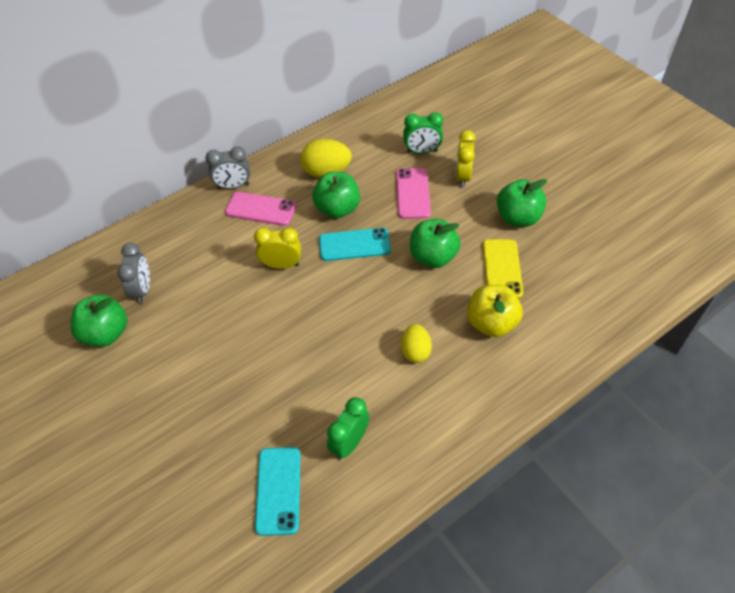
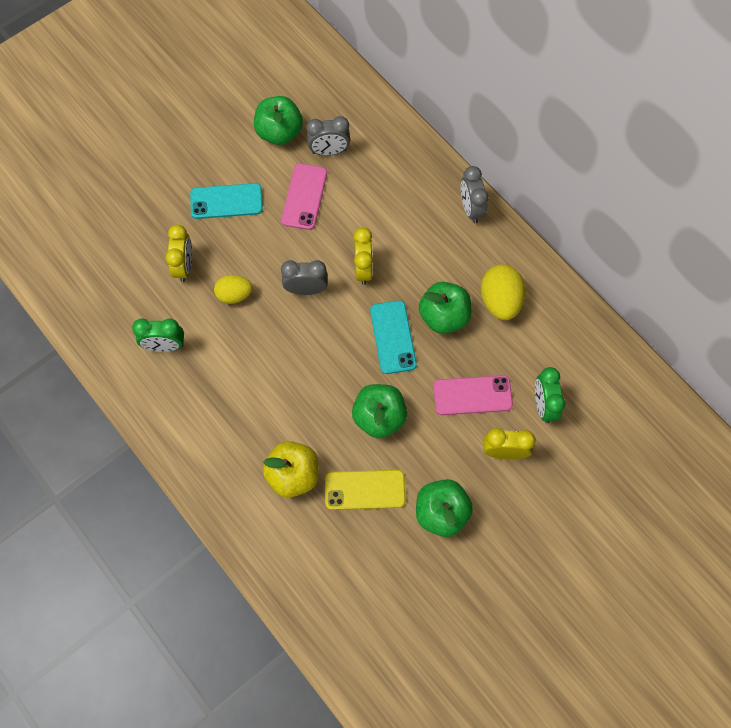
camera: 85 degrees right, 15 degrees up
pink phone [225,192,296,226] -> pink phone moved to [281,163,327,230]
turquoise phone [255,447,300,536] -> turquoise phone moved to [190,183,263,219]
green clock [327,397,369,460] -> green clock turned 150 degrees clockwise [132,319,184,352]
yellow egg [401,324,432,363] -> yellow egg moved to [214,275,253,304]
none -> yellow clock [166,225,192,282]
none -> grey clock [281,260,328,295]

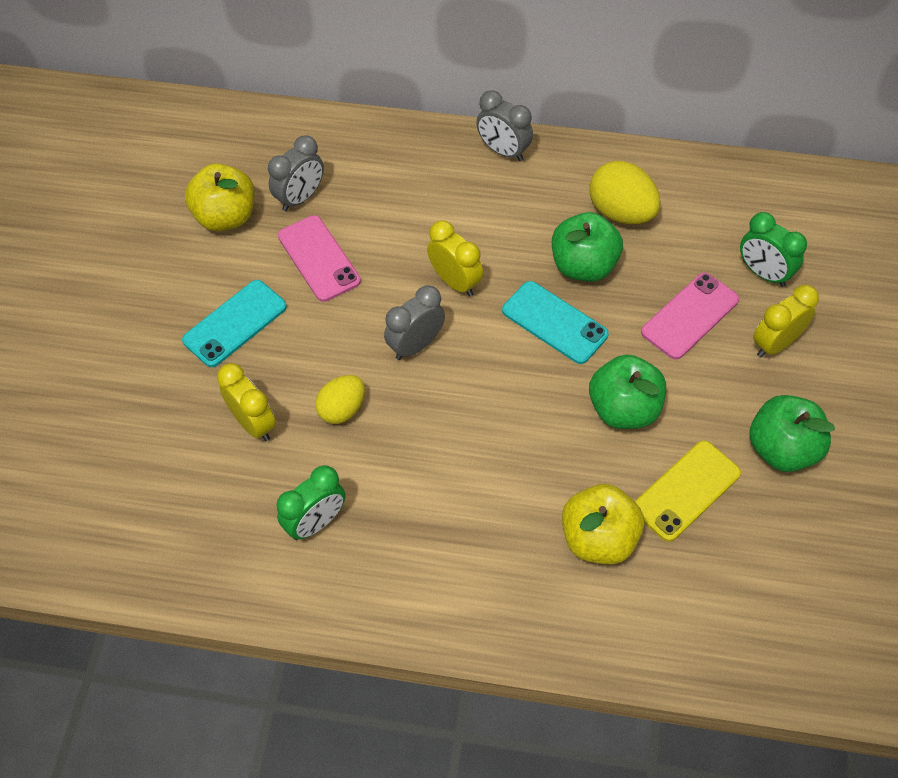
camera: 40 degrees left, 10 degrees down
green apple [254,96,303,145] -> yellow apple [185,163,255,231]

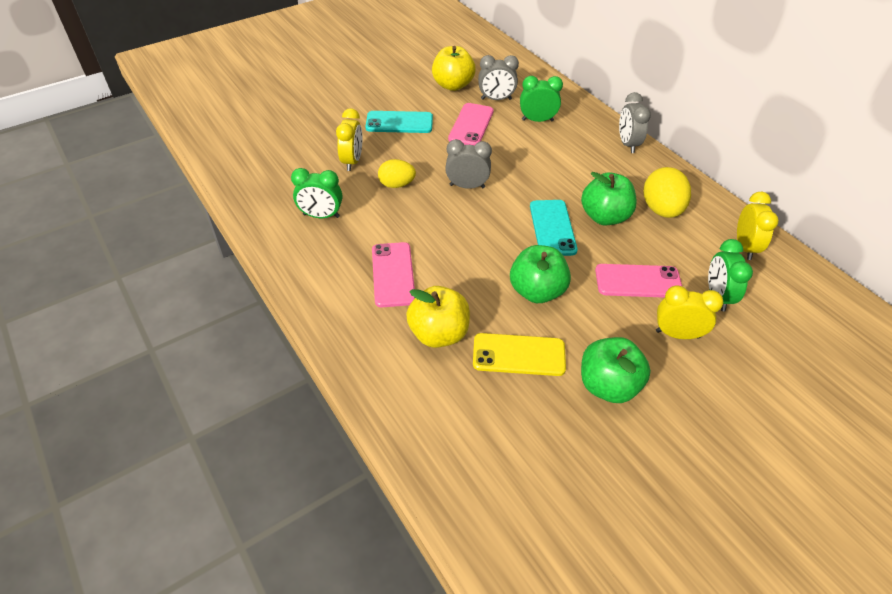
camera: 45 degrees right, 10 degrees down
yellow clock [427,221,483,297] -> yellow clock moved to [737,192,779,260]
none -> pink phone [372,242,415,307]
none -> green clock [520,76,563,122]

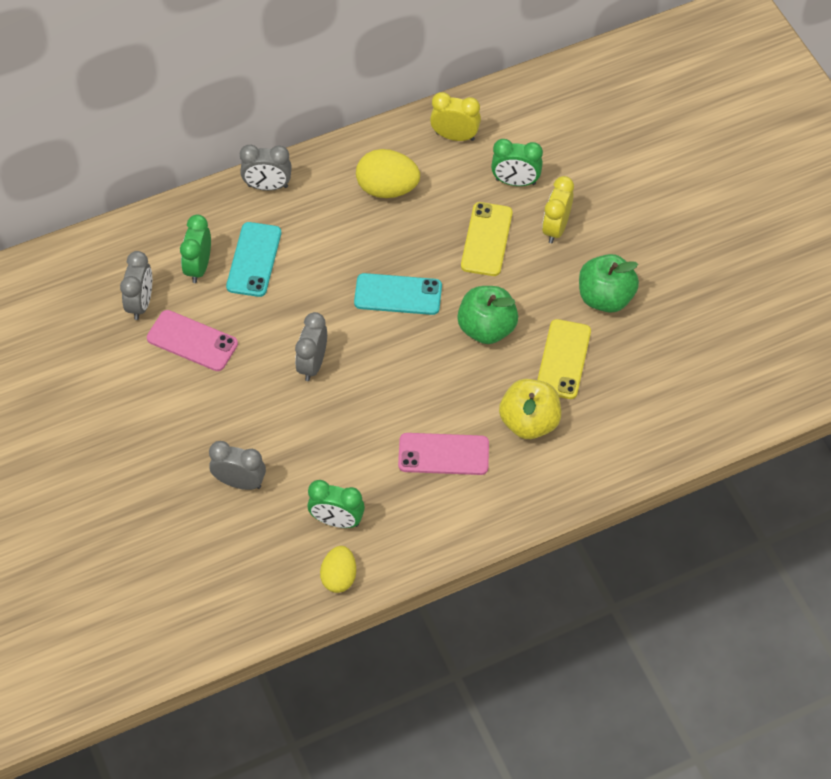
camera: 80 degrees left, 10 degrees up
green clock [291,168,342,218] -> green clock turned 90 degrees clockwise [307,480,365,528]
yellow clock [336,108,362,171] -> grey clock [209,441,266,490]
turquoise phone [365,111,433,133] -> turquoise phone moved to [226,222,281,297]
yellow egg [378,159,416,188] -> yellow egg moved to [320,546,356,593]
yellow apple [432,46,476,91] -> none
green apple [581,172,637,225] -> none
pink phone [595,264,682,298] -> yellow phone [461,202,513,276]

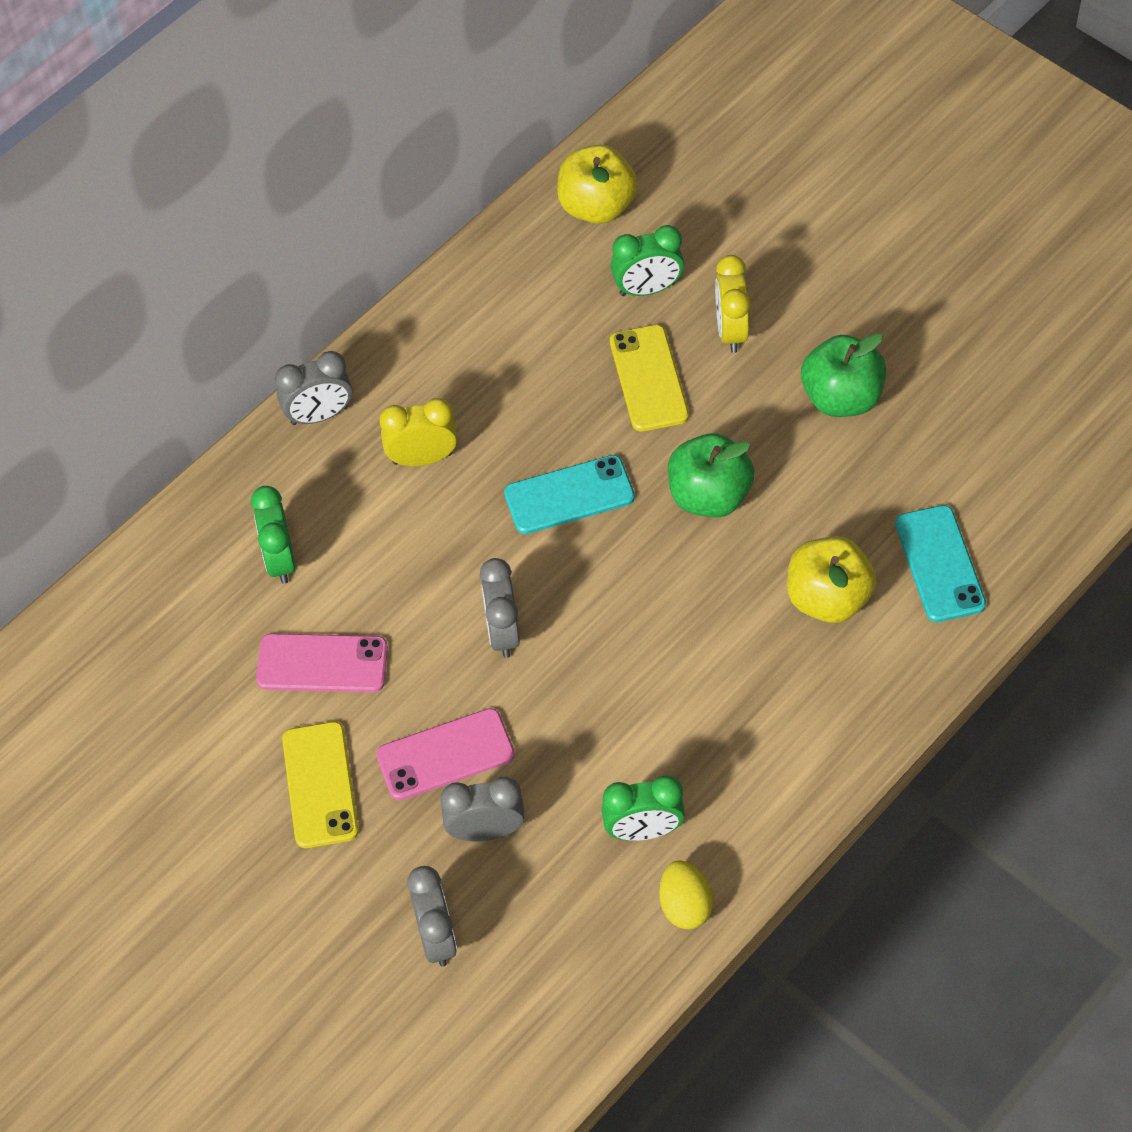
camera: 20 degrees left, 0 degrees up
grey clock [120,251,152,320] -> grey clock moved to [407,866,457,967]
turquoise phone [226,222,281,297] -> turquoise phone moved to [895,505,986,622]
yellow egg [356,149,420,198] -> none
pink phone [398,433,489,475] -> pink phone moved to [376,708,515,801]
yellow clock [430,92,481,141] -> yellow clock moved to [380,398,457,466]
yellow phone [537,319,591,399] -> yellow phone moved to [282,721,359,848]
none -> yellow apple [557,145,638,224]

